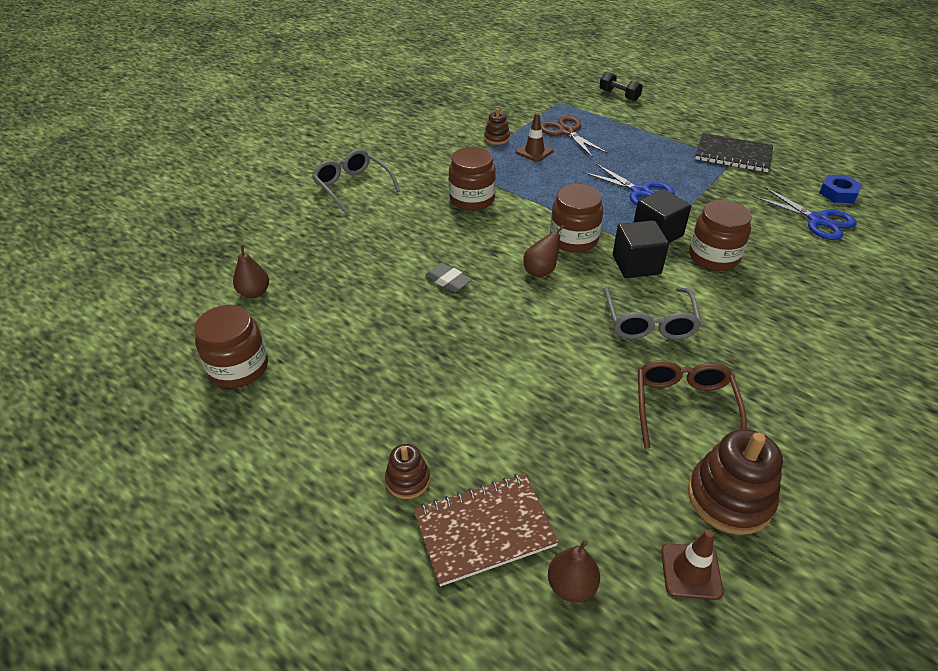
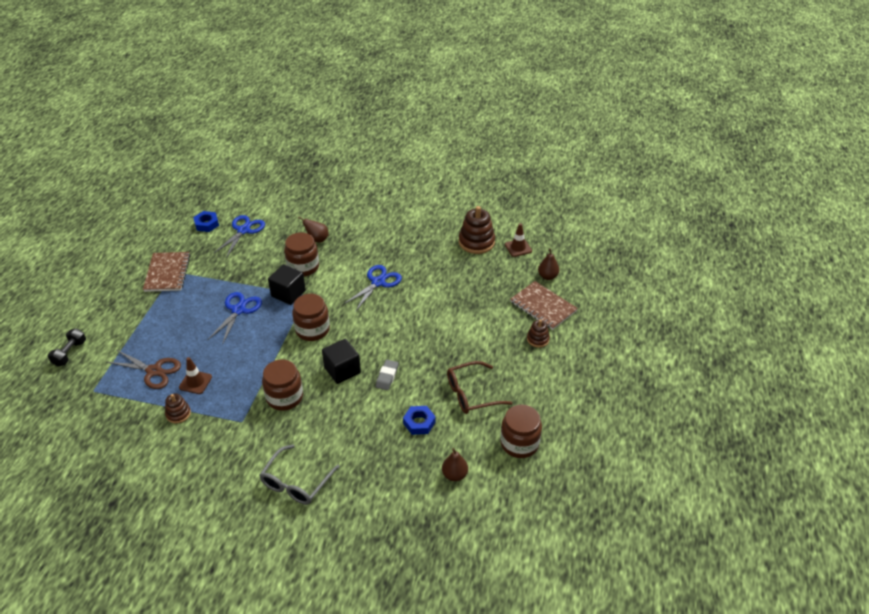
camera: 115 degrees left, 0 degrees up
brown pear [524,225,565,277] -> brown pear moved to [298,217,329,242]
brown scissors [541,116,609,158] -> brown scissors turned 105 degrees counterclockwise [107,350,181,389]
grey glasses [604,287,702,340] -> blue scissors [343,265,402,312]
black cube [613,220,669,278] -> black cube moved to [322,339,361,384]
brown glasses [638,360,747,449] -> brown glasses moved to [447,361,512,414]
black notebook [695,133,773,172] -> brown notebook [143,252,190,292]
none -> blue nut [403,406,436,435]

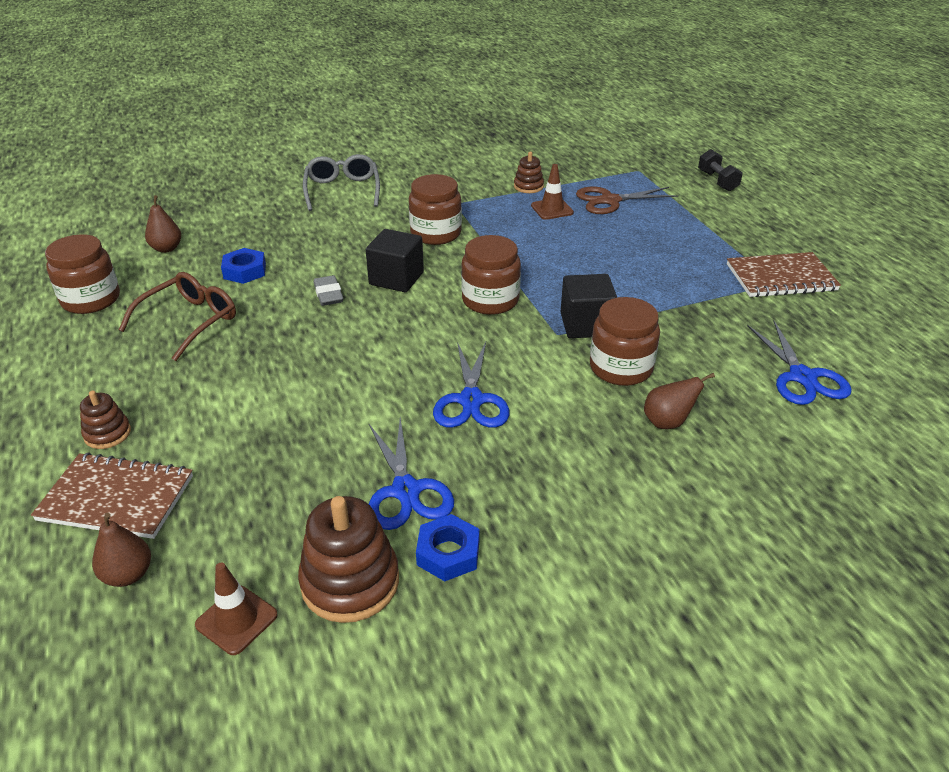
camera: 145 degrees right, 5 degrees down
brown notebook [143,252,190,292] -> brown notebook turned 60 degrees counterclockwise [727,252,841,297]
blue nut [193,211,219,232] -> blue nut moved to [416,514,480,581]
blue scissors [208,292,262,345] -> blue scissors moved to [368,417,454,530]

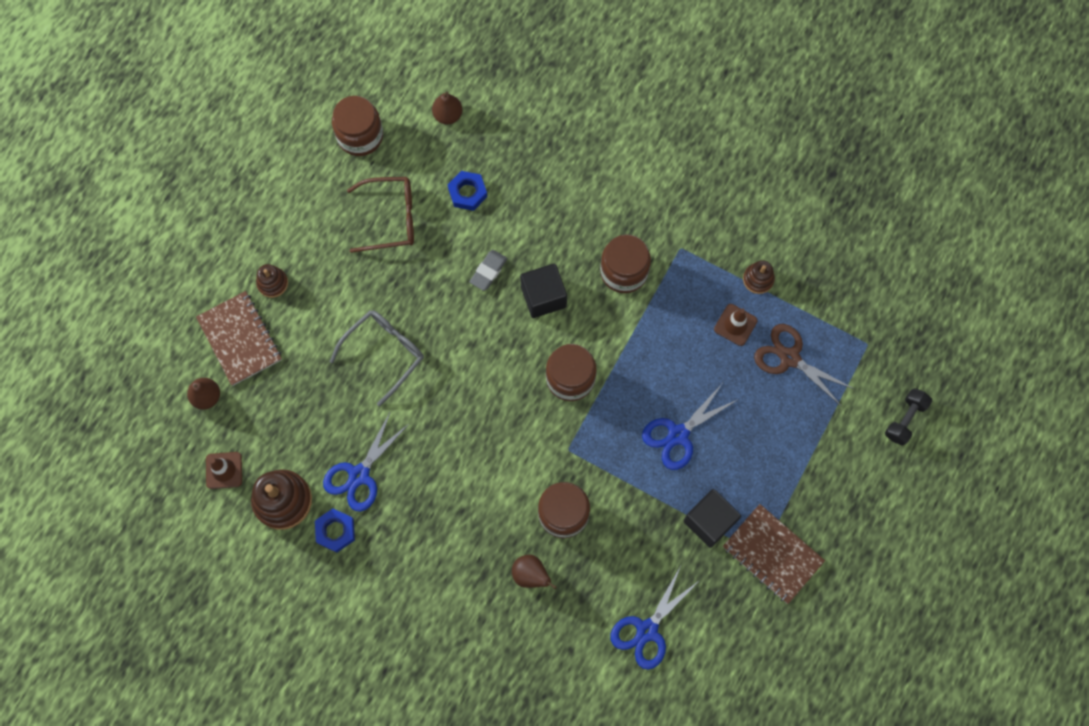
camera: 50 degrees right, 35 degrees up
grey glasses [303,154,380,211] -> grey glasses moved to [330,310,424,406]
blue scissors [433,342,509,428] -> blue scissors moved to [642,384,739,470]
black cube [561,274,617,338] -> black cube moved to [683,489,741,548]

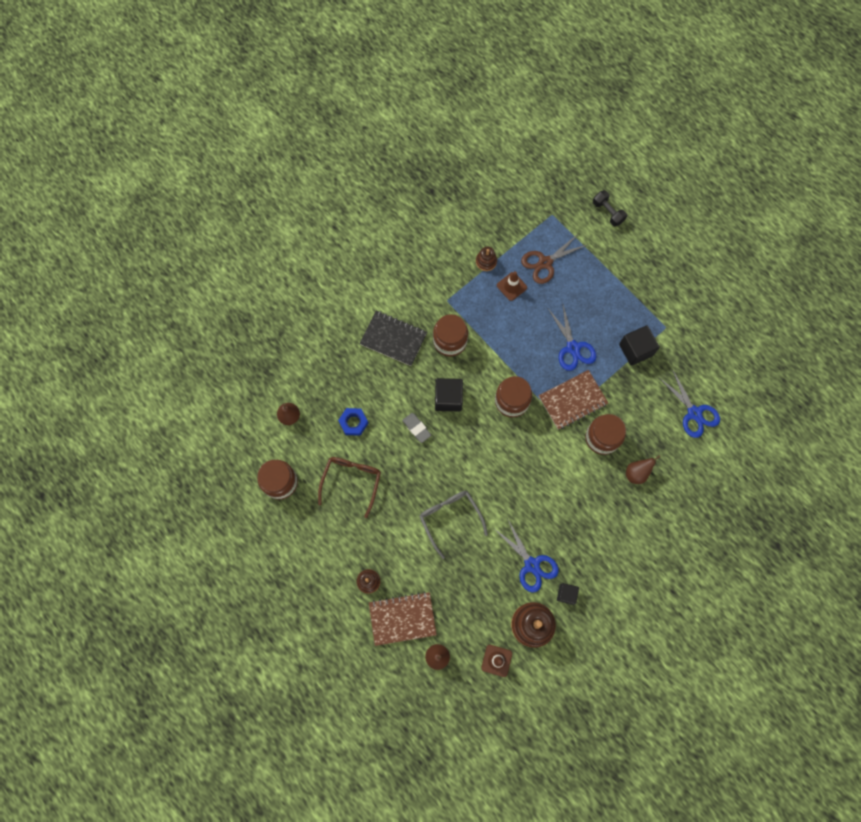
camera: 70 degrees left, 0 degrees up
blue nut [315,508,355,553] -> black cube [557,583,579,605]
brown notebook [723,504,825,604] -> brown notebook moved to [539,370,608,430]
none -> black notebook [360,311,427,366]

